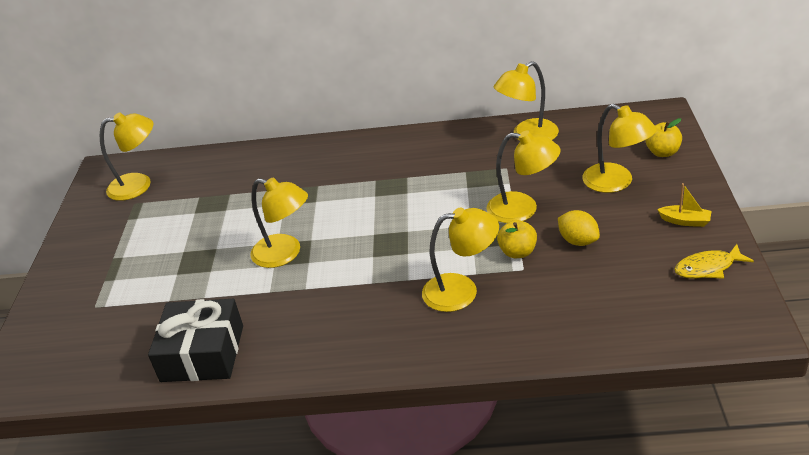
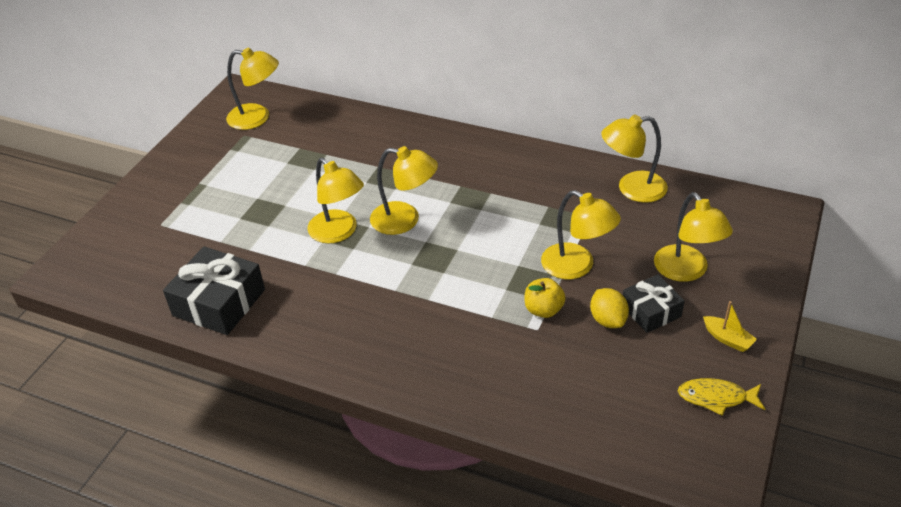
camera: 20 degrees right, 5 degrees up
yellow lamp [422,207,499,312] -> yellow lamp moved to [370,146,438,235]
yellow apple [645,118,682,157] -> none
none -> black gift [623,274,685,333]

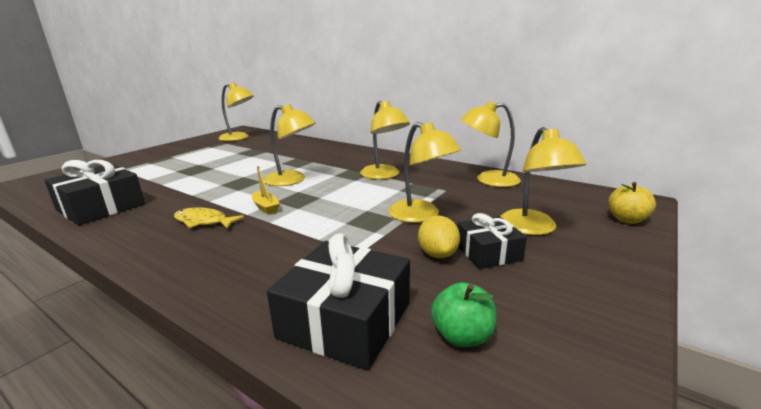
camera: 10 degrees right, 20 degrees down
yellow lamp [307,158,364,244] -> yellow lamp moved to [360,101,410,180]
yellow apple [524,278,566,318] -> yellow apple moved to [608,182,656,224]
yellow fish [678,378,765,416] -> yellow fish moved to [174,207,244,229]
yellow boat [703,301,757,352] -> yellow boat moved to [252,166,280,214]
none -> black gift [267,233,410,370]
none -> green apple [431,282,496,347]

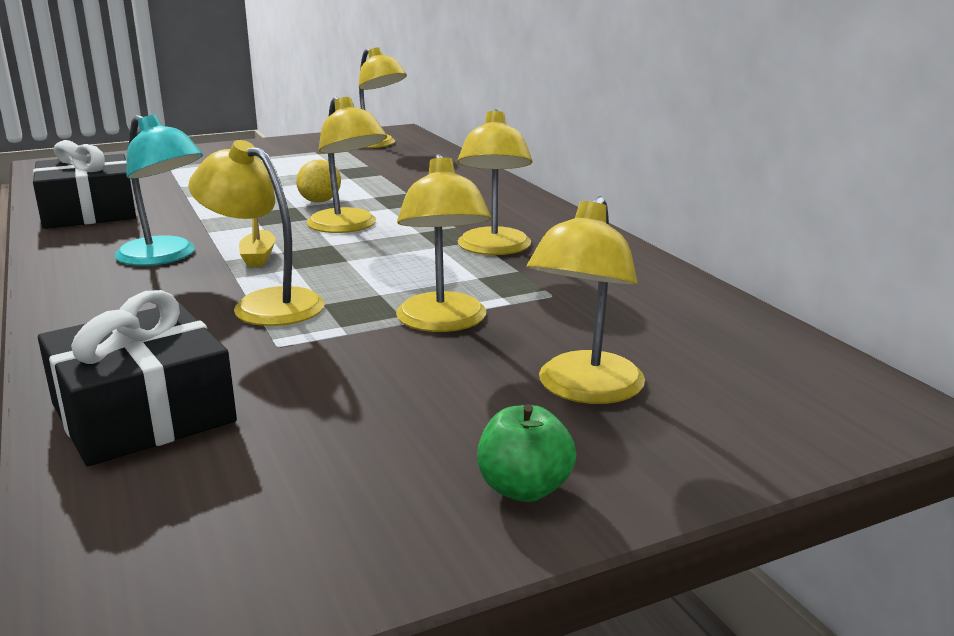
camera: 30 degrees right, 0 degrees up
yellow fish [174,207,244,229] -> turquoise lamp [114,115,203,266]
yellow lemon [418,215,460,258] -> yellow lemon moved to [296,160,341,202]
green apple [431,282,496,347] -> green apple moved to [477,404,576,502]
black gift [458,213,527,269] -> none
yellow lamp [461,101,521,187] -> yellow lamp moved to [188,140,325,326]
yellow apple [608,182,656,224] -> none

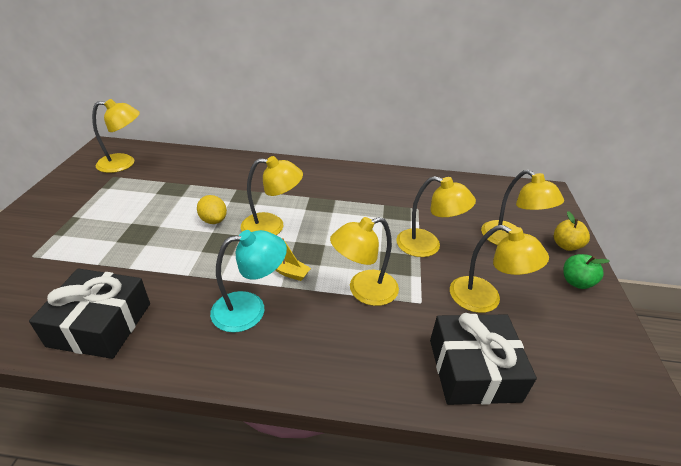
camera: 60 degrees left, 15 degrees up
yellow lamp [457,109,533,255] -> yellow lamp moved to [450,225,549,313]
none -> yellow apple [554,211,590,251]

